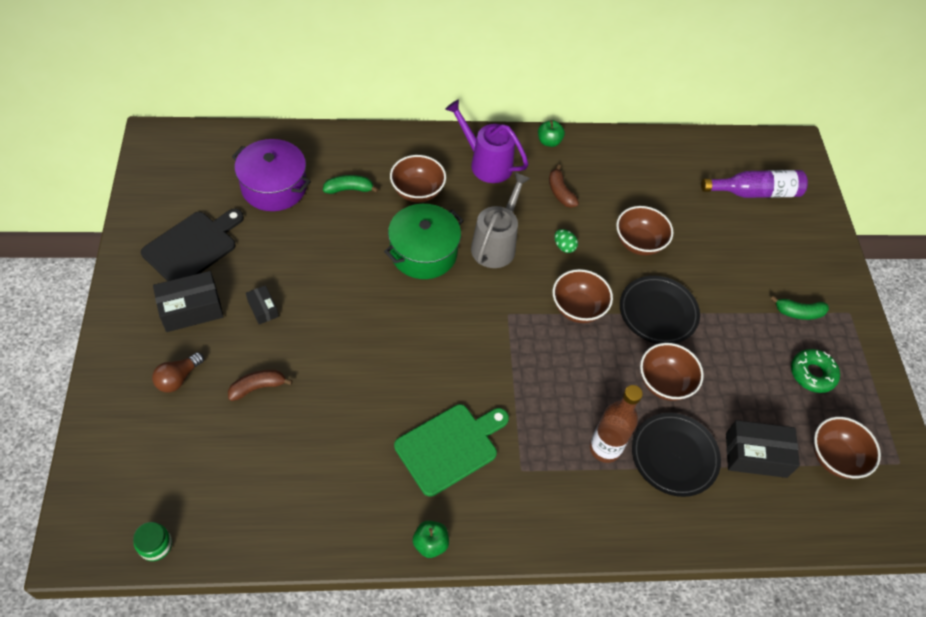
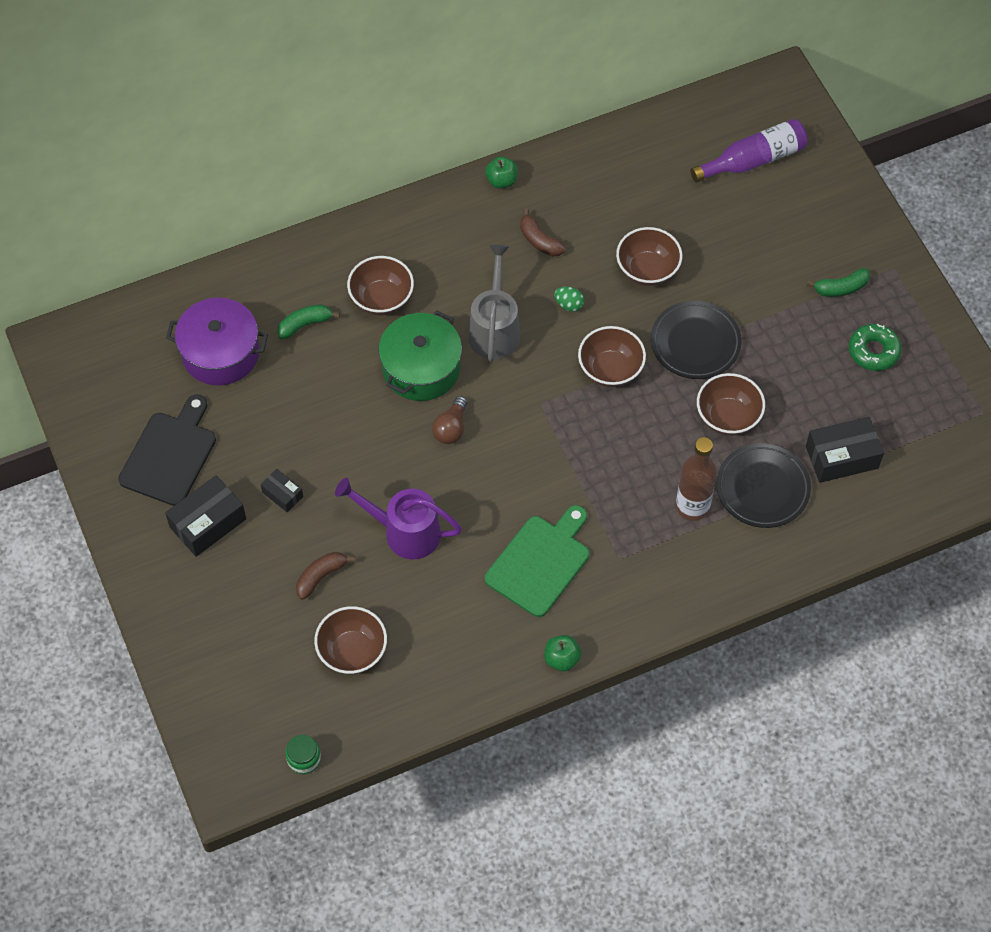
camera: 15 degrees left, 5 degrees up
brown light bulb [152,352,204,392] -> brown light bulb moved to [432,396,467,444]
purple watering can [445,99,528,183] -> purple watering can moved to [335,478,462,560]
brown bowl [814,417,881,479] -> brown bowl moved to [314,606,387,674]

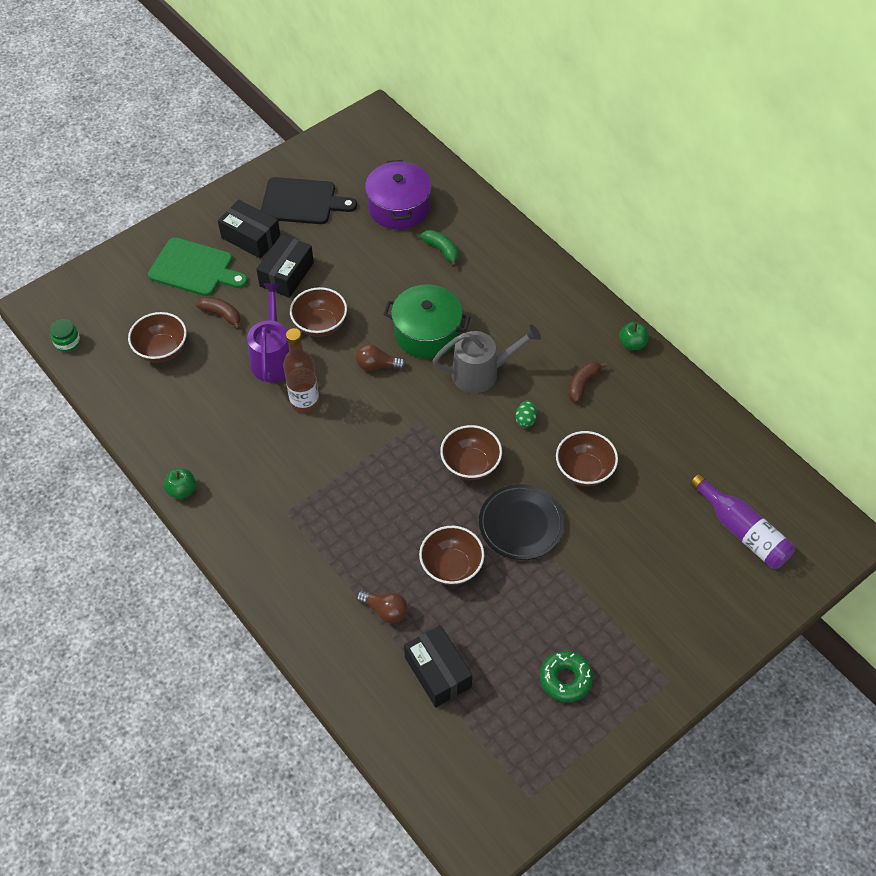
camera: 75 degrees right, 5 degrees down
black box [261,469,303,512] -> black box [256,234,314,298], size x1.83
brown bowl [347,256,414,315] -> brown bowl moved to [290,287,347,337]
green cutting board [485,505,589,617] -> green cutting board moved to [148,237,248,296]
brown bottle [676,437,717,521] -> brown bottle moved to [283,328,319,413]
black plate [717,443,811,528] -> brown light bulb [356,590,408,623]
green banana [807,268,870,297] -> none

